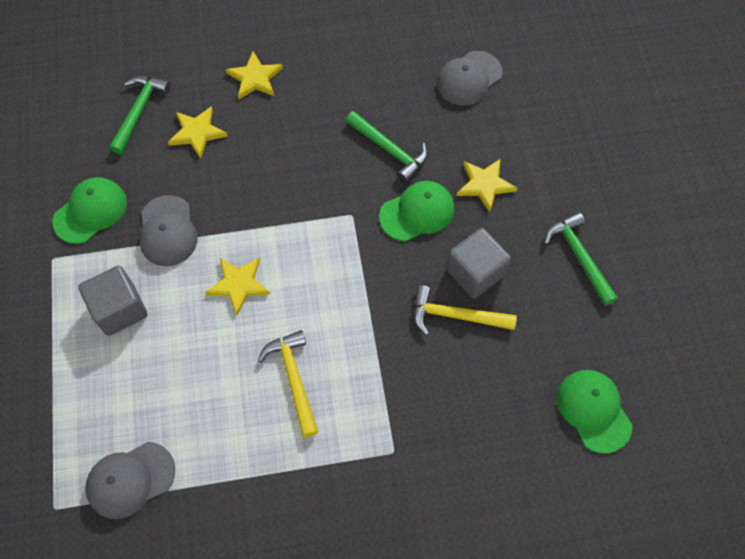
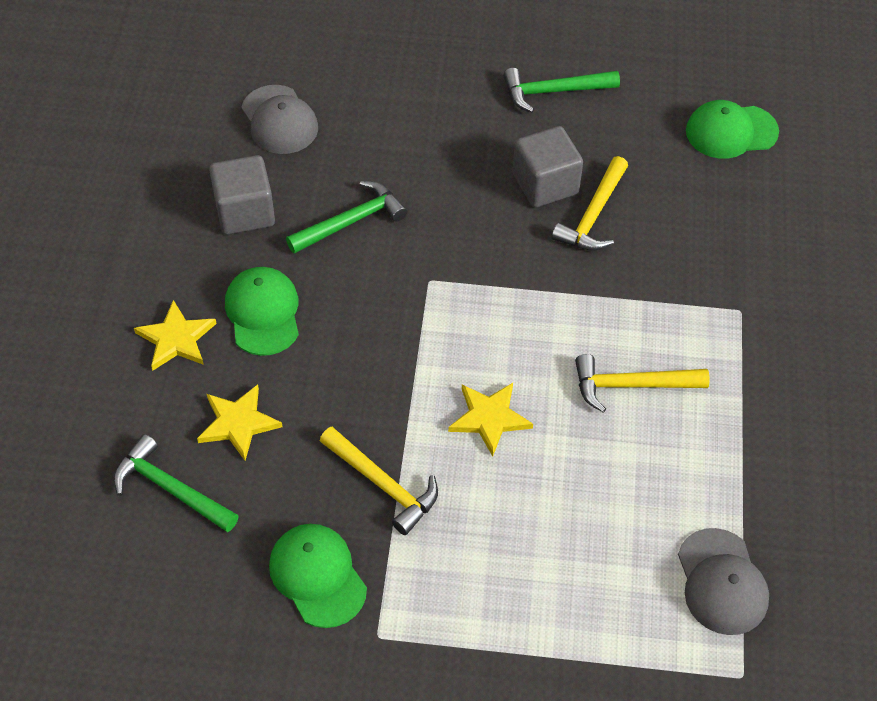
camera: 75 degrees left, 10 degrees down
grey cube [78,266,147,336] -> grey cube moved to [209,155,275,234]
grey cap [139,195,198,266] -> yellow hammer [320,427,438,535]
green cap [379,181,454,241] -> green cap moved to [225,267,299,356]
yellow star [457,158,517,213] -> none

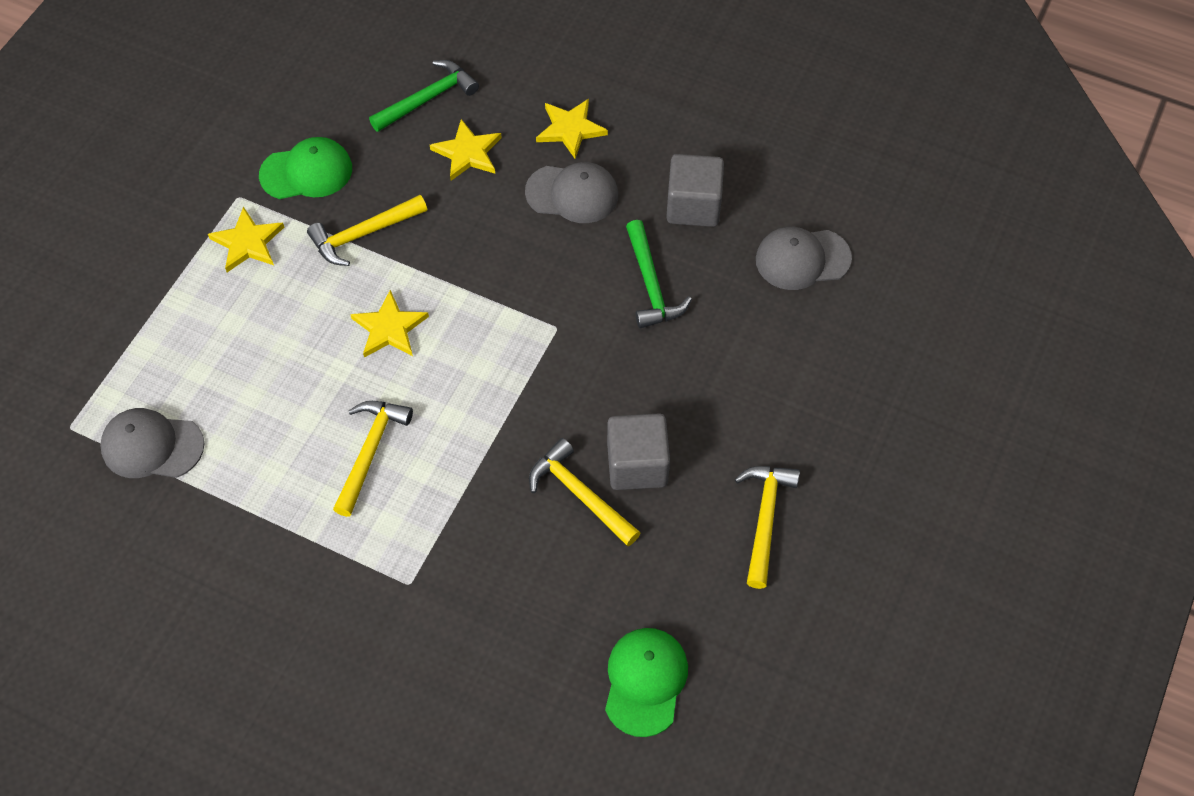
camera: 110 degrees right, 5 degrees up
green cap [225,267,299,356] -> grey cap [525,162,618,223]
green hammer [503,68,620,113] -> yellow hammer [735,466,800,589]
none -> yellow star [208,207,284,272]

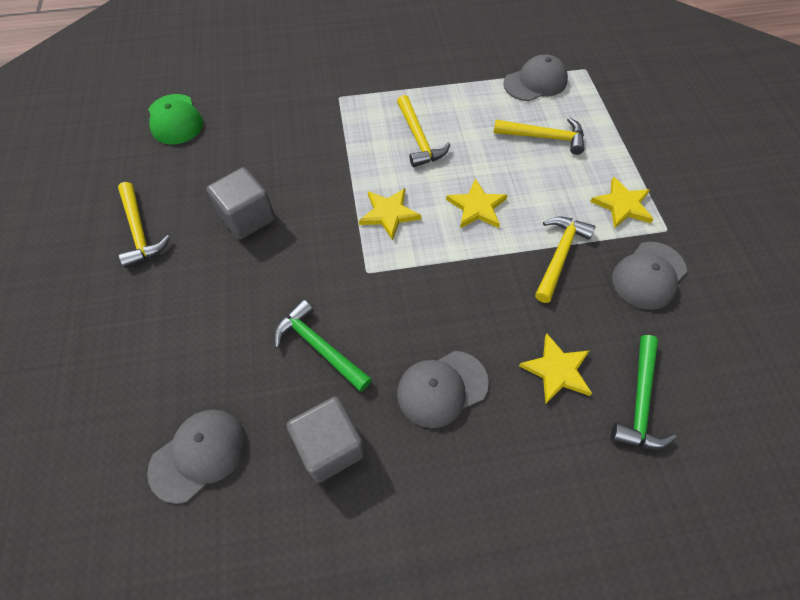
camera: 145 degrees right, 0 degrees up
green cap [259,137,352,199] -> grey cap [612,242,687,310]
yellow hammer [529,438,641,546] -> yellow hammer moved to [493,117,584,155]
yellow star [536,99,608,159] -> yellow star moved to [359,188,421,241]

